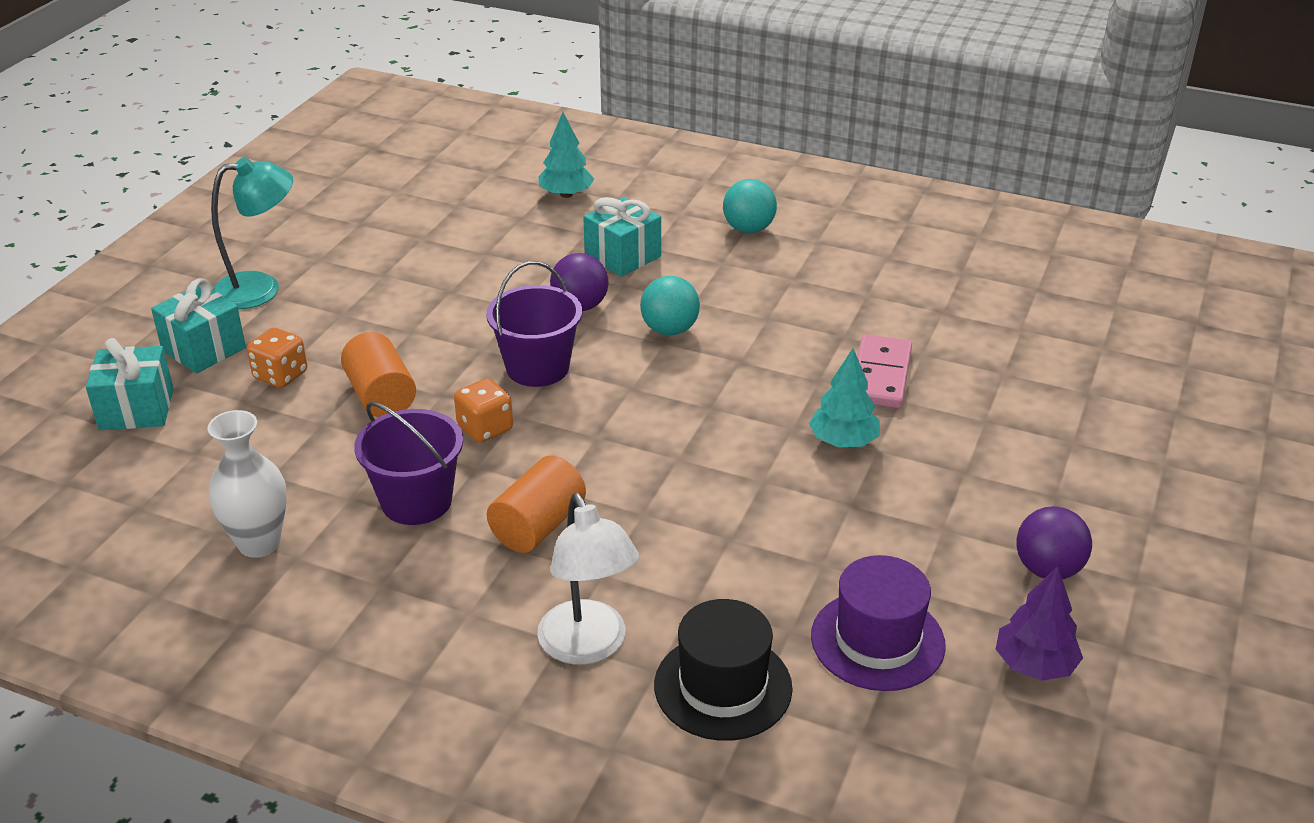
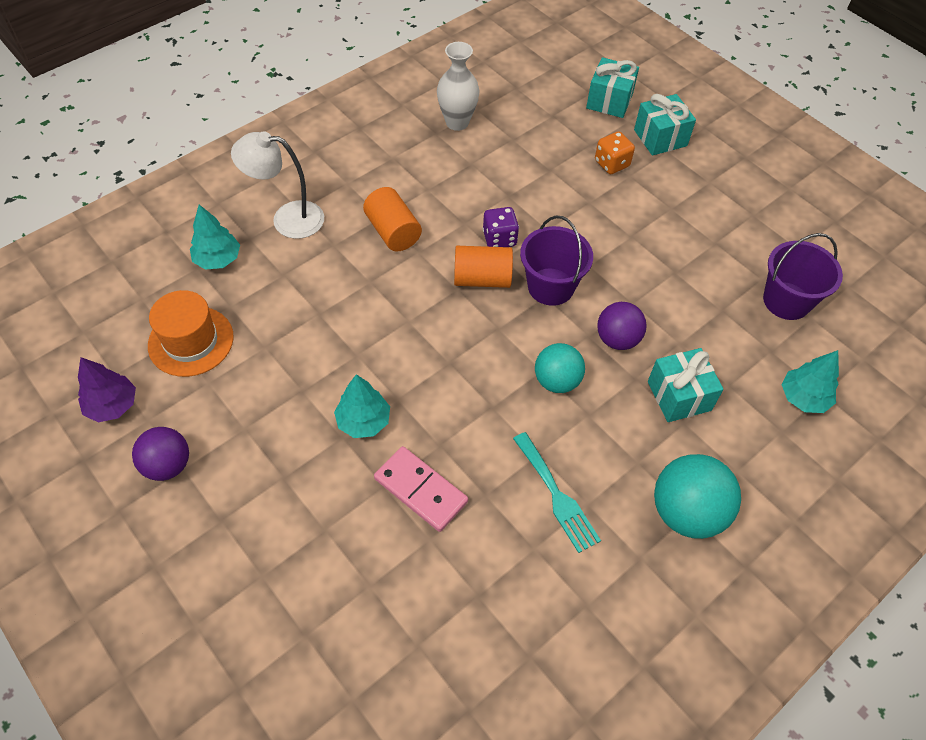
camera: 115 degrees right, 20 degrees up
turquoise lamp [211,157,293,309] -> none
orange cylinder [341,332,416,417] -> orange cylinder moved to [454,246,513,288]
purple bucket [354,402,463,525] -> purple bucket moved to [763,233,843,320]
orange dice [454,378,513,443] -> purple dice [483,207,519,247]
black hat [654,599,793,741] -> turquoise tree [190,205,240,270]
turquoise ball [723,179,777,233] -> turquoise ball [654,454,741,539], size x1.50
purple hat [811,555,946,691] -> orange hat [148,290,234,377]
none -> turquoise fork [513,432,601,553]

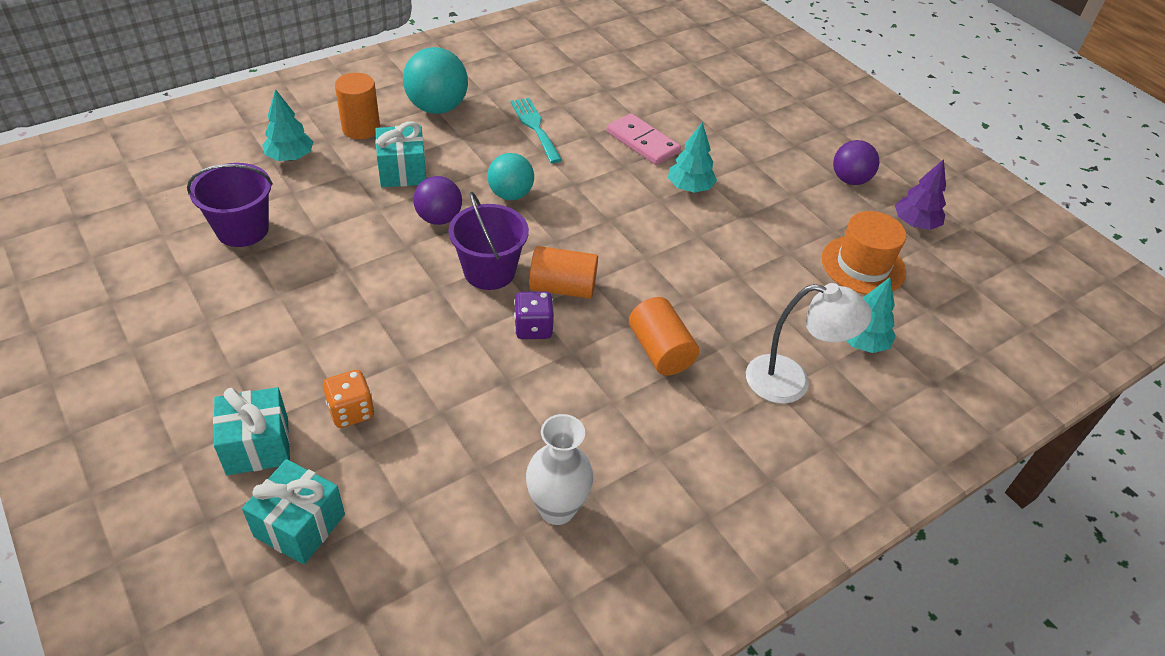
camera: 175 degrees left, 10 degrees down
none -> orange cylinder [335,73,380,139]

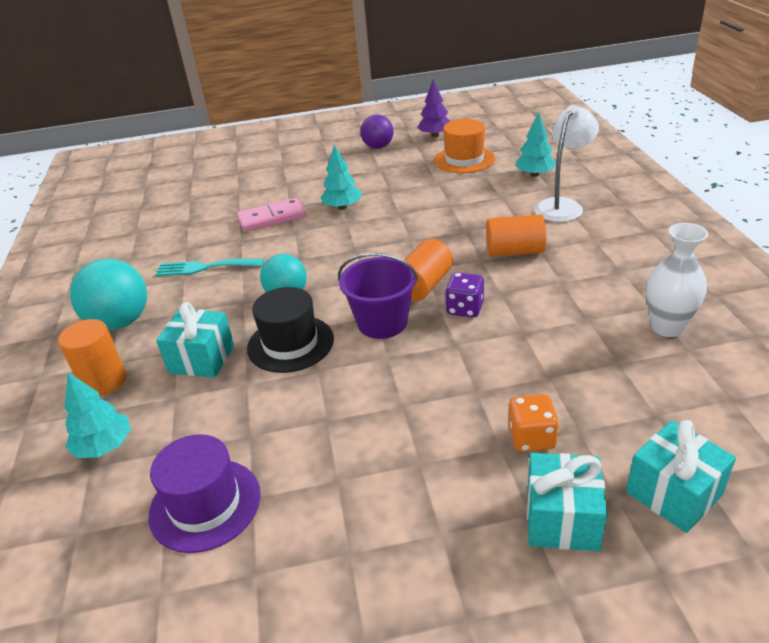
camera: 60 degrees left, 10 degrees down
purple bucket [187,163,273,247] -> purple hat [148,434,261,553]
purple ball [413,176,462,225] -> black hat [247,287,334,373]

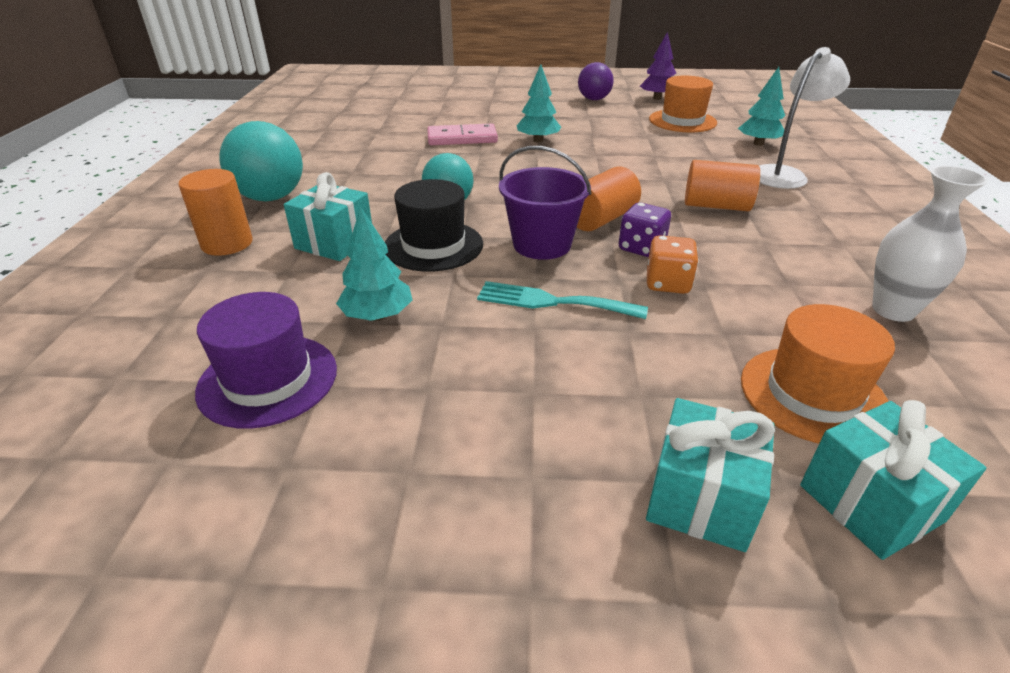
camera: 10 degrees right, 0 degrees up
turquoise tree [65,372,131,458] -> turquoise tree moved to [336,206,412,321]
turquoise fork [155,259,264,276] -> turquoise fork moved to [477,281,648,319]
orange dice [508,394,559,452] -> orange dice moved to [647,235,699,294]
none -> orange hat [741,304,895,444]

